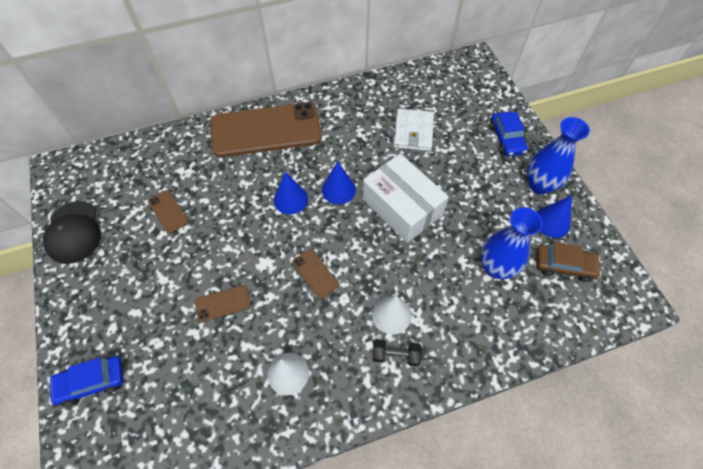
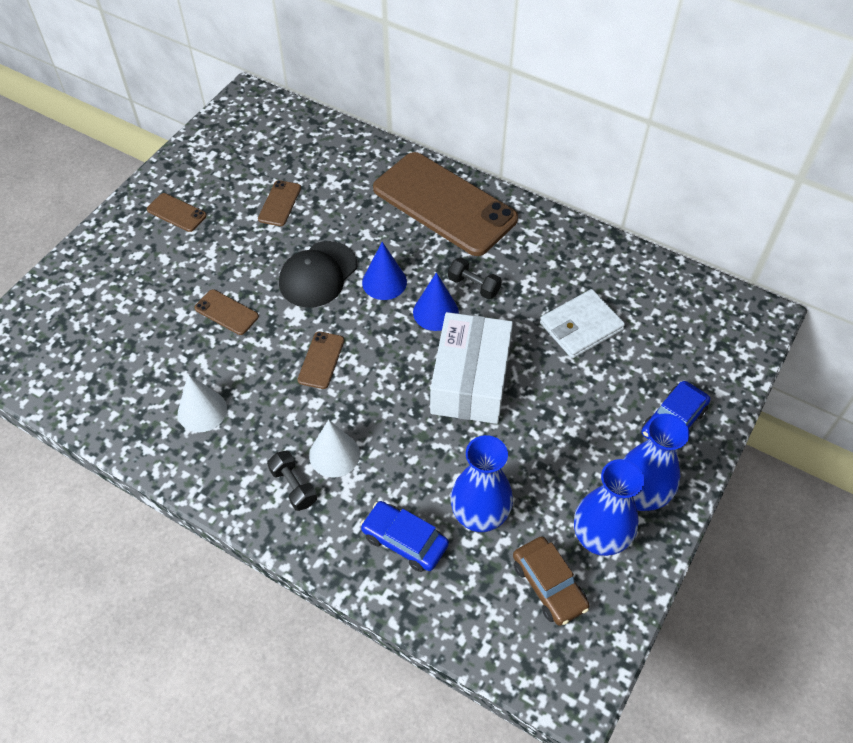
camera: 50 degrees right, 5 degrees down
black cap [43,201,101,264] -> black cap moved to [279,241,357,308]
blue car [49,356,124,406] -> blue car moved to [360,501,449,572]
blue cone [537,196,572,238] -> blue vase [574,459,644,556]
none -> brown phone [147,193,207,232]
none -> black dumbbell [448,257,502,299]

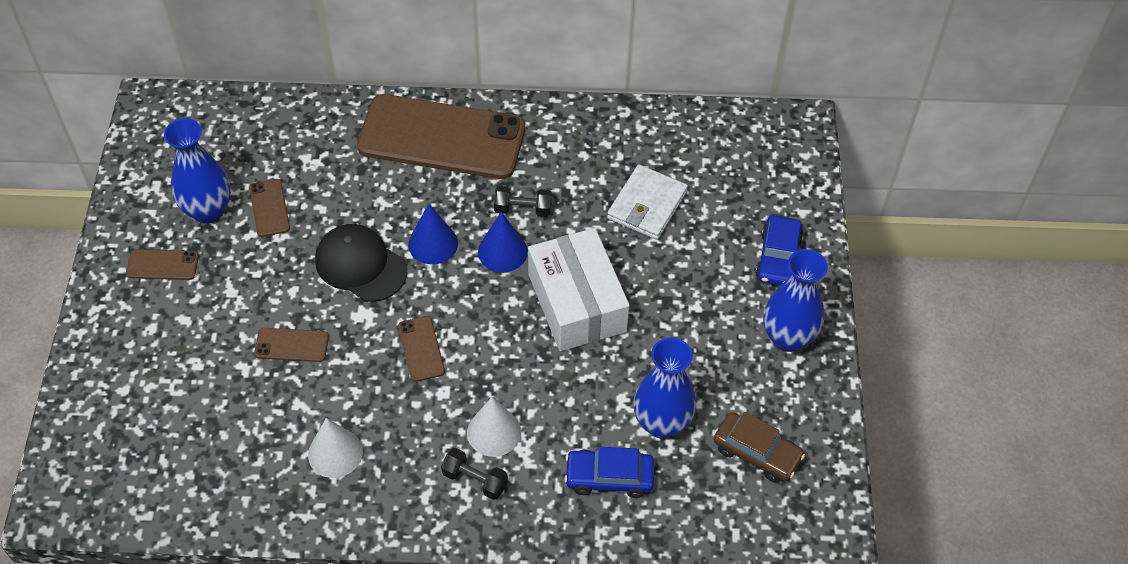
camera: 30 degrees left, 0 degrees up
black cap [279,241,357,308] -> black cap turned 120 degrees clockwise [315,224,407,302]
blue vase [574,459,644,556] -> blue vase moved to [164,118,231,224]

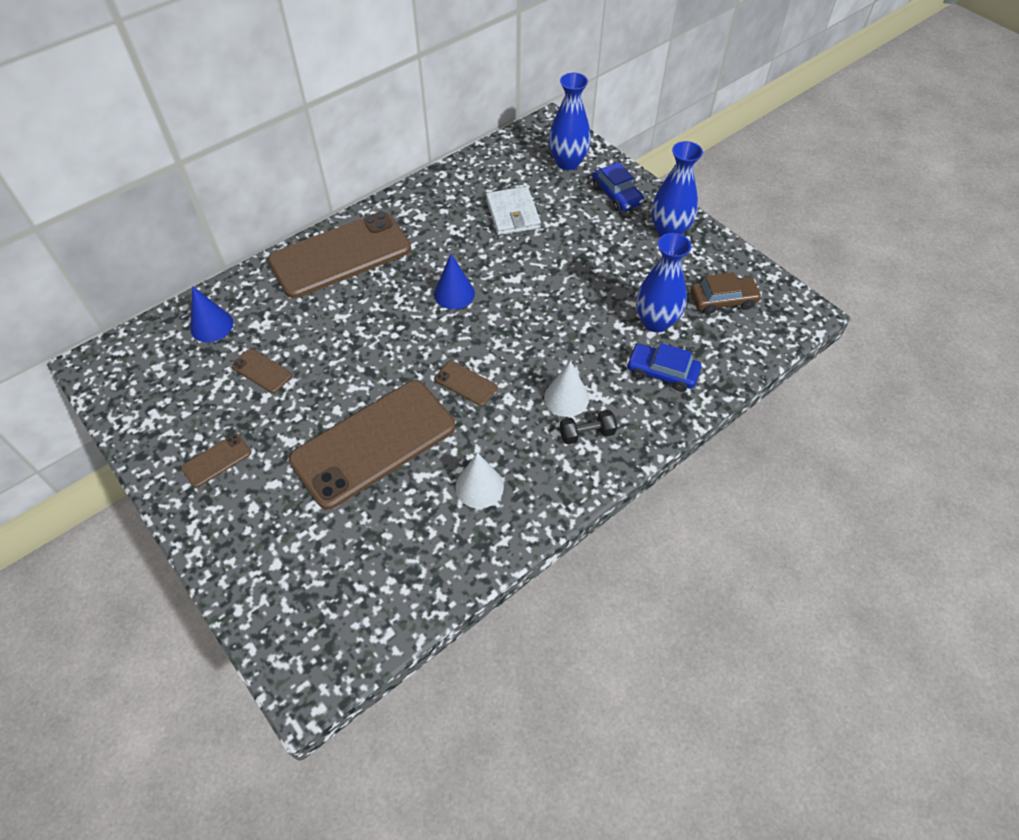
camera: 40 degrees left, 0 degrees up
blue vase [164,118,231,224] -> blue vase moved to [549,73,591,170]
brown phone [254,328,329,362] -> brown phone [289,381,455,510], size x2.48
black cap [315,224,407,302] -> none
blue cone [408,203,458,264] -> blue cone moved to [190,286,233,342]
black dumbbell [494,186,552,217] -> none
white box [528,228,630,351] -> none
blue car [564,447,654,498] -> blue car turned 60 degrees clockwise [626,343,701,392]

